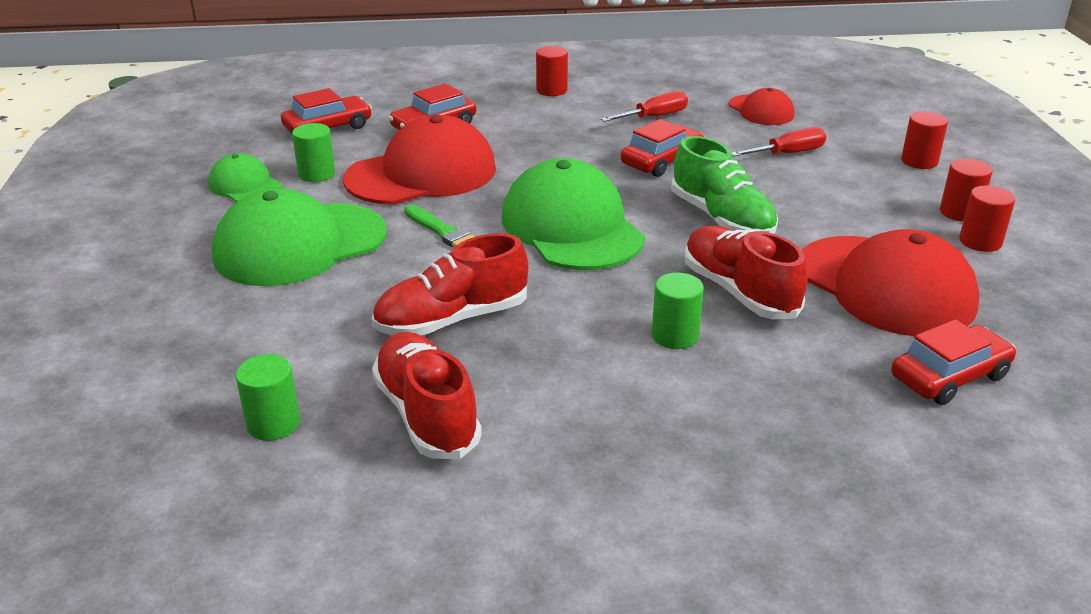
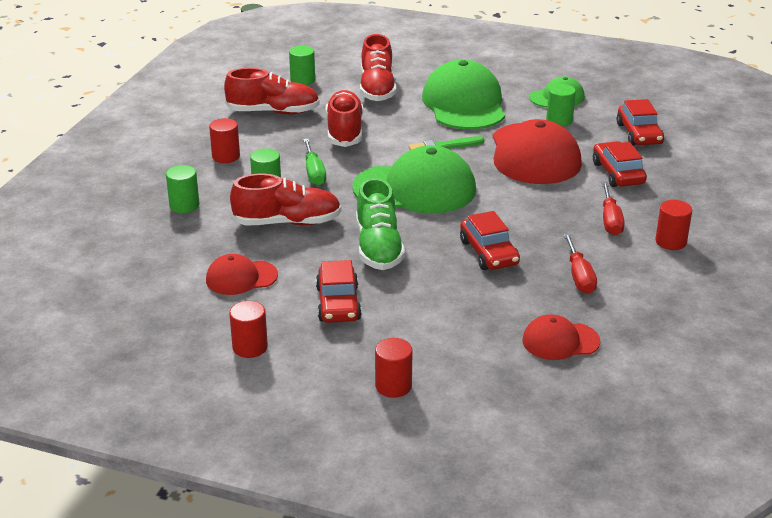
camera: 115 degrees right, 0 degrees up
green shoe [671,136,778,234] -> green shoe turned 90 degrees counterclockwise [356,178,405,270]
red screwdriver [731,127,826,157] -> red screwdriver moved to [602,182,625,236]
red cap [802,229,980,336] -> red cap [206,254,278,295], size x0.52
red car [891,319,1016,405] -> red car moved to [316,260,362,323]
red cylinder [940,158,992,222] -> red cylinder moved to [209,118,240,163]
none -> green cylinder [166,165,199,213]
none -> green screwdriver [303,139,326,186]
none -> red shoe [360,34,396,101]

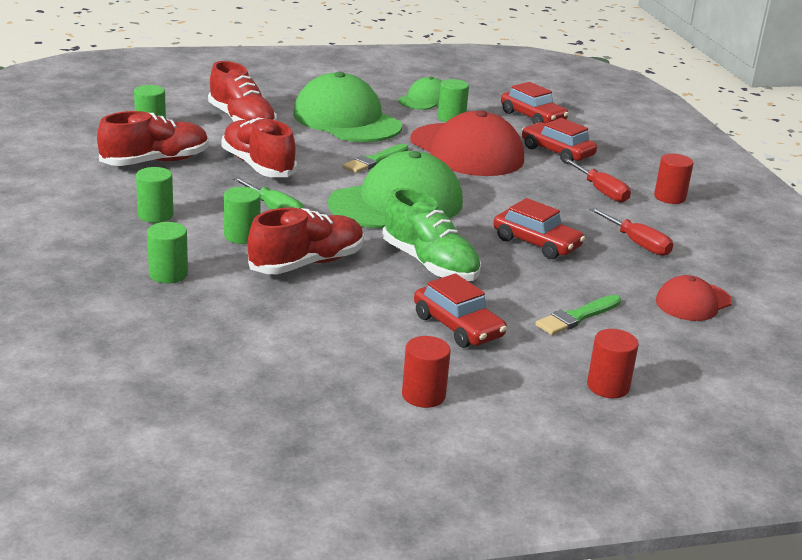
camera: 35 degrees left, 5 degrees down
red cap [206,254,278,295] -> none
red cylinder [209,118,240,163] -> green cylinder [136,167,173,223]
none -> green brush [536,295,621,335]

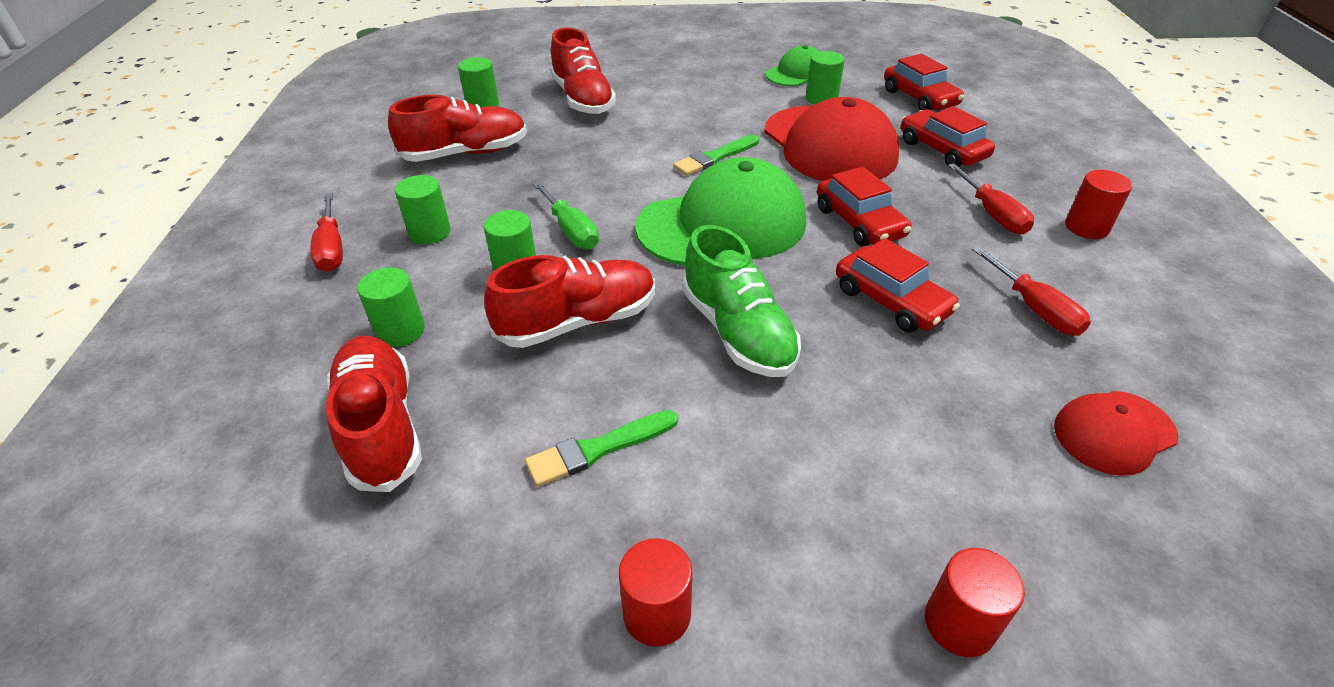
camera: 15 degrees right, 15 degrees up
red shoe [222,118,297,177] -> red shoe moved to [326,335,422,492]
green cap [293,72,402,142] -> none
red car [414,273,507,348] -> red car moved to [817,166,912,247]
green brush [536,295,621,335] -> green brush moved to [525,410,678,487]
none -> red screwdriver [310,193,343,272]

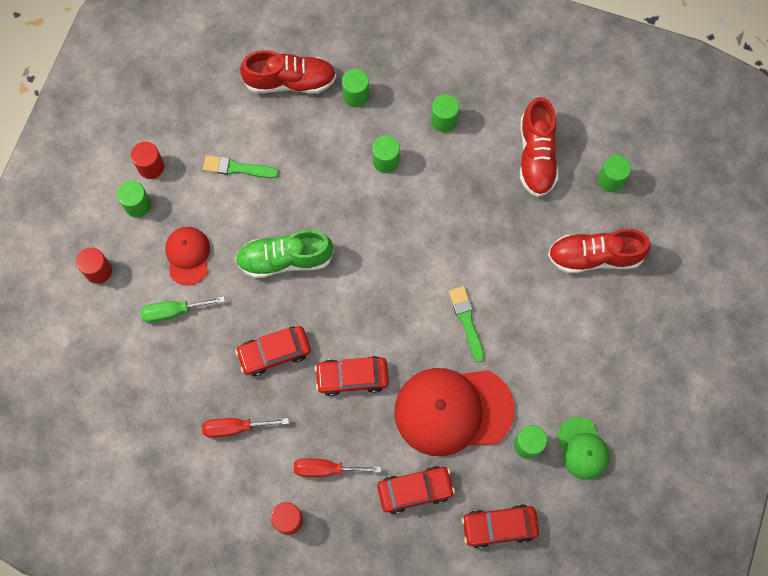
camera: 110 degrees right, 30 degrees up
red screwdriver [310,193,343,272] -> none
red shoe [484,255,655,348] -> none
green brush [525,410,678,487] -> green brush turned 75 degrees counterclockwise [203,155,279,178]
green screwdriver [533,181,599,249] -> green screwdriver moved to [141,296,225,323]
green cap [635,157,806,266] -> none
red cap [1054,391,1178,476] -> red cap moved to [165,227,210,285]
none -> green cylinder [117,181,151,218]

